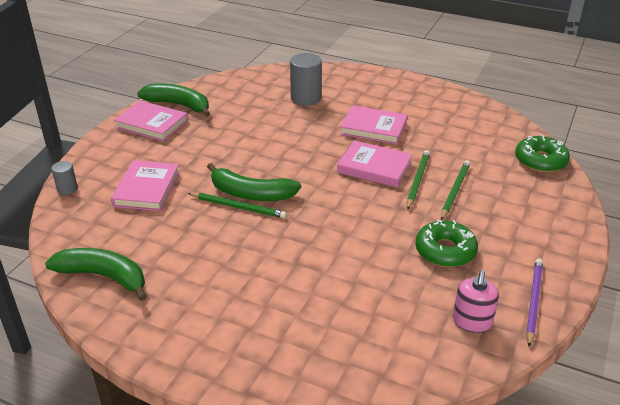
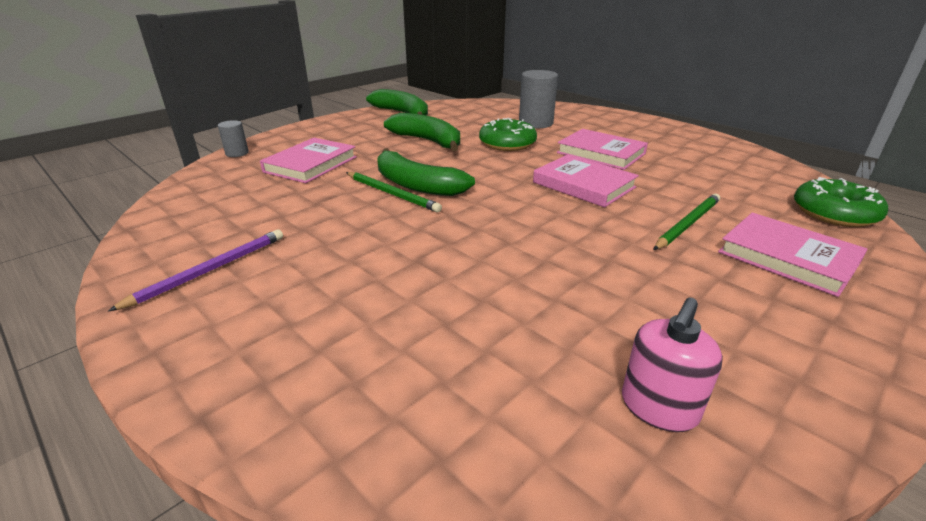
camera: 20 degrees right, 5 degrees down
green banana [45,248,147,301] -> green banana moved to [384,113,460,151]
pink book [114,101,188,142] -> pink book moved to [718,213,867,297]
green pencil [407,150,430,210] -> none
green donut [415,219,478,267] -> green donut moved to [479,118,537,151]
purple pencil [526,259,543,347] -> purple pencil moved to [108,230,283,311]

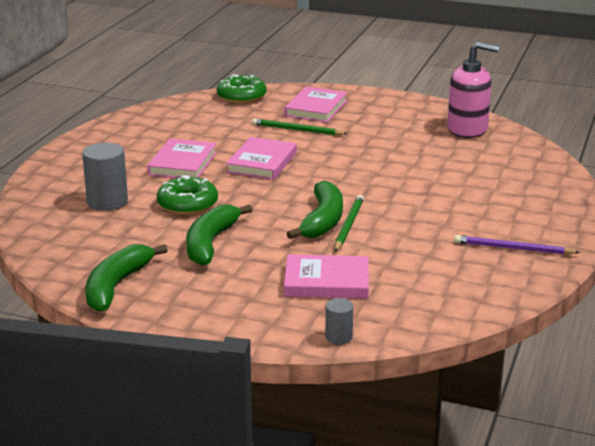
camera: 115 degrees left, 5 degrees down
pink soap dispenser [622,298,723,432] -> pink soap dispenser [447,42,499,138], size x1.63

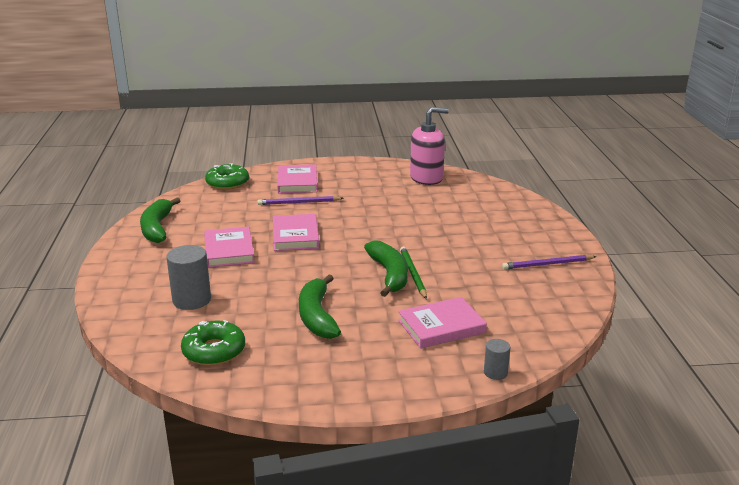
camera: 25 degrees left, 0 degrees up
green banana [86,244,168,312] -> green banana moved to [140,197,180,243]
green donut [157,175,218,215] -> green donut moved to [181,320,245,366]
green pencil [252,118,348,135] -> purple pencil [258,196,343,205]

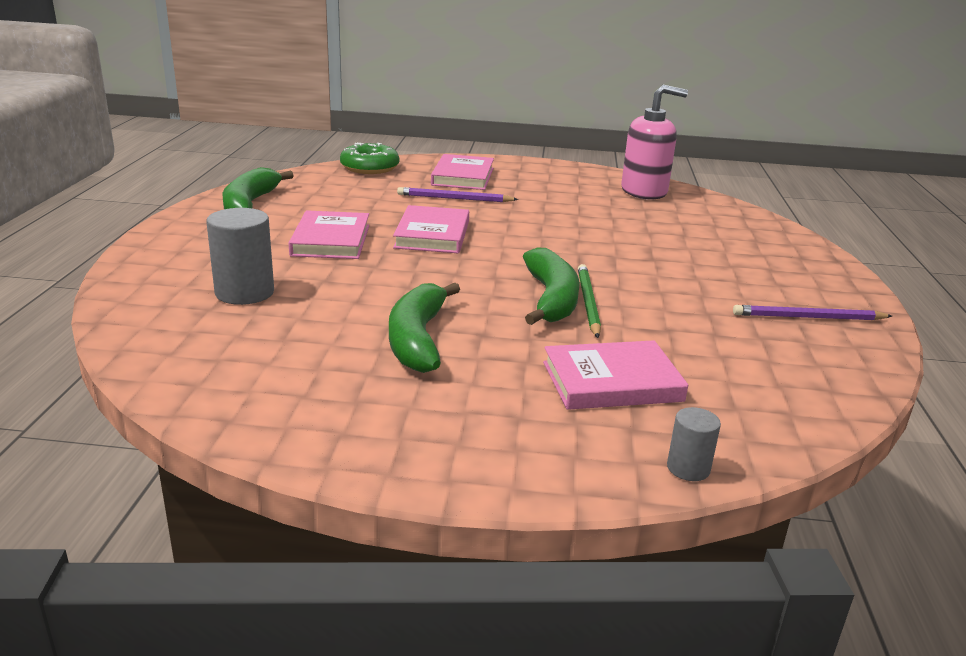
camera: 10 degrees right, 0 degrees up
green donut [181,320,245,366] -> none

